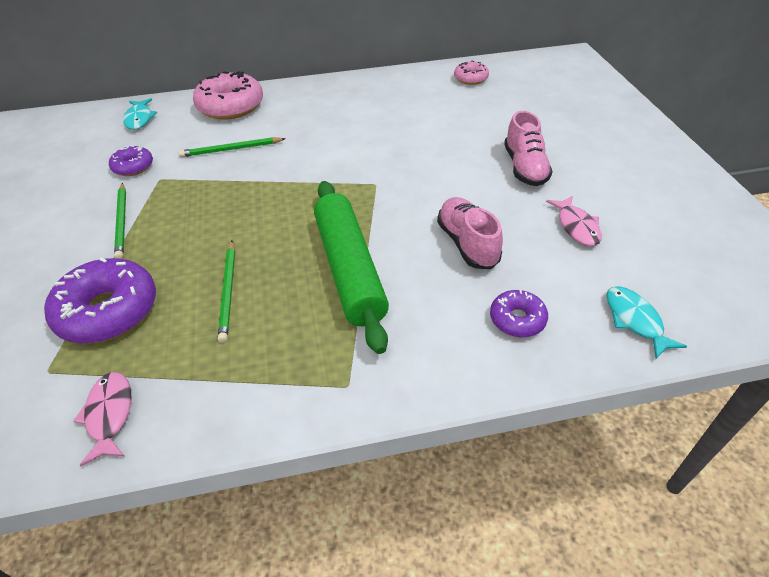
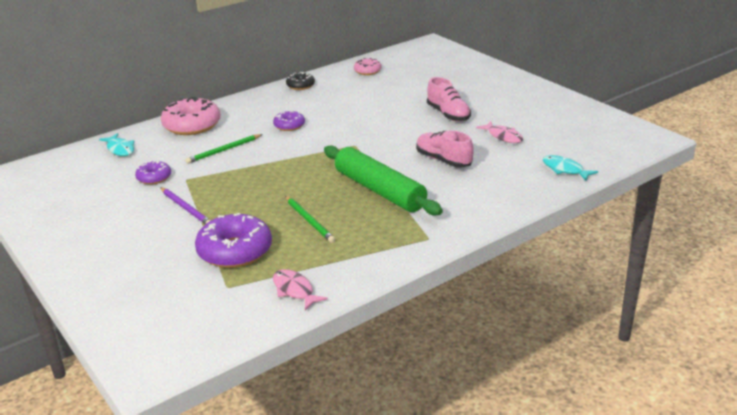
camera: 25 degrees left, 15 degrees down
green pencil [114,183,126,259] -> purple pencil [160,187,211,224]
purple donut [490,290,548,337] -> purple donut moved to [273,110,305,131]
none -> black donut [286,72,315,90]

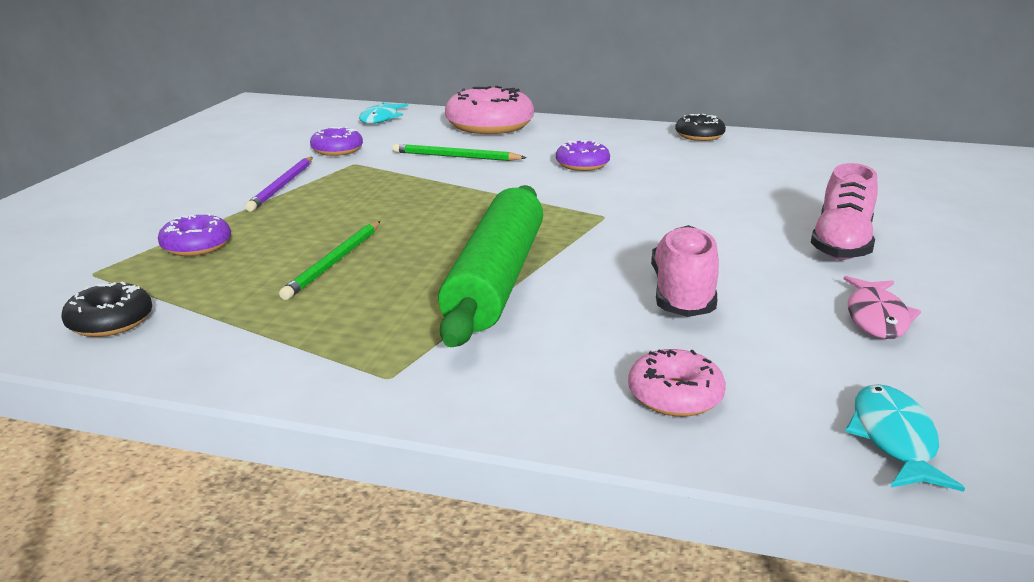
camera: 50 degrees right, 5 degrees down
purple donut [195,213,272,268] -> purple donut [158,213,231,256], size x0.54
pink fish [273,269,328,310] -> black donut [61,281,152,337]
pink donut [354,58,382,75] -> pink donut moved to [628,349,726,417]

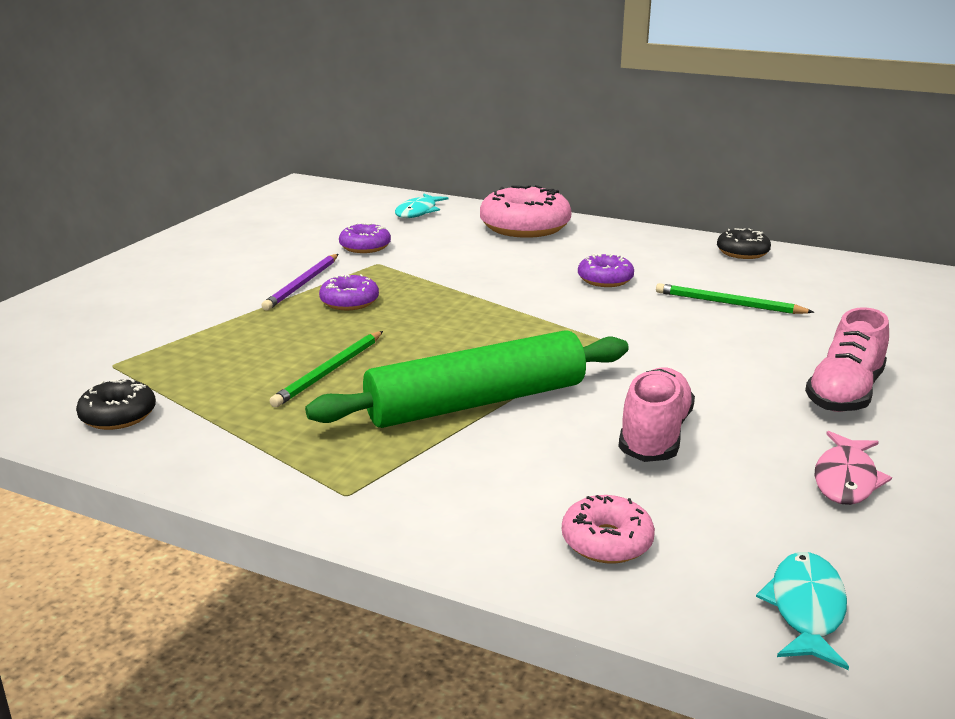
camera: 10 degrees right, 0 degrees up
purple donut [158,213,231,256] -> purple donut moved to [319,274,379,310]
green pencil [393,144,527,161] -> green pencil moved to [656,283,814,314]
green rolling pin [438,185,543,347] -> green rolling pin turned 45 degrees clockwise [305,330,629,428]

